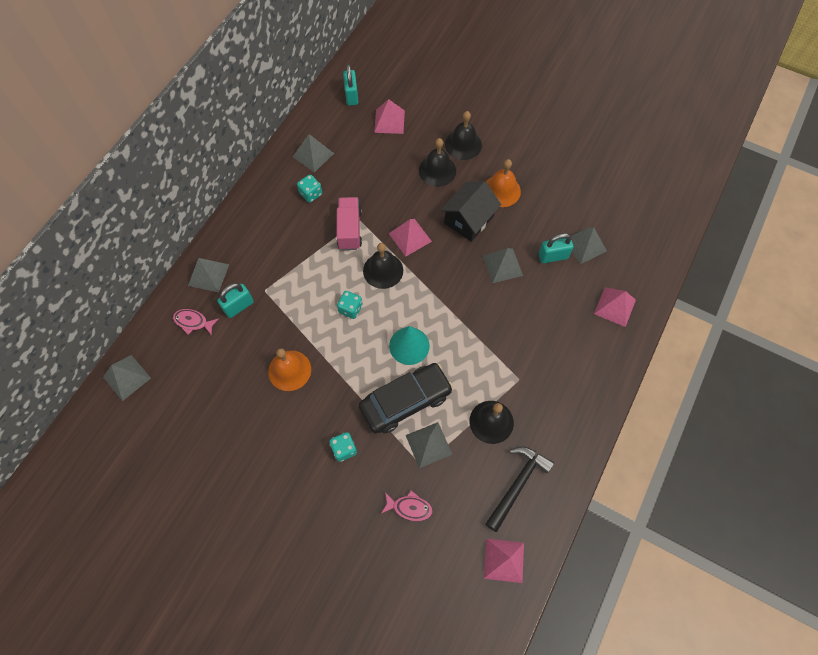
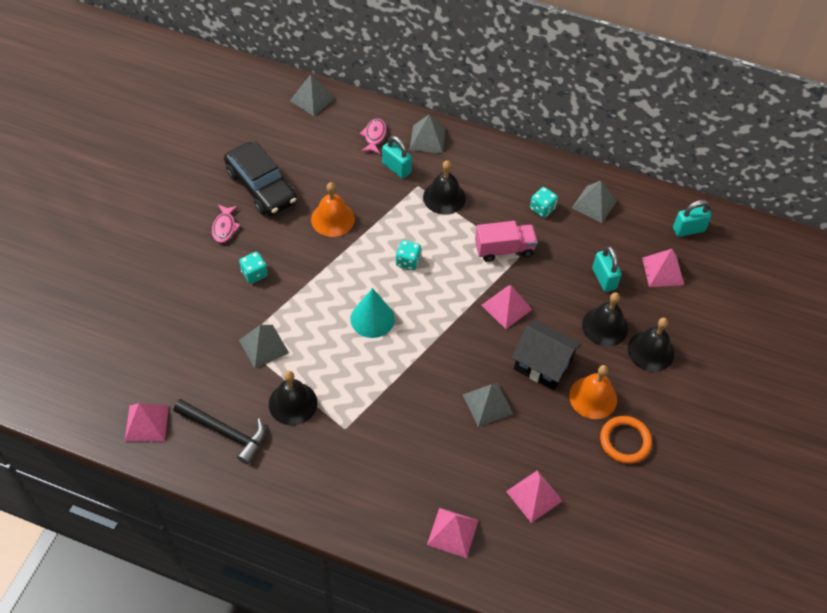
camera: 80 degrees right, 10 degrees down
black car [359,363,453,434] -> black car moved to [224,142,297,216]
black bell [363,243,403,289] -> black bell moved to [423,160,466,215]
pink fish [381,491,433,521] -> pink fish moved to [212,205,241,243]
turquoise padlock [539,233,573,263] -> turquoise padlock moved to [592,246,622,292]
grey pyramid [571,227,607,264] -> pink pyramid [506,470,562,523]
none -> orange ring [600,416,652,464]

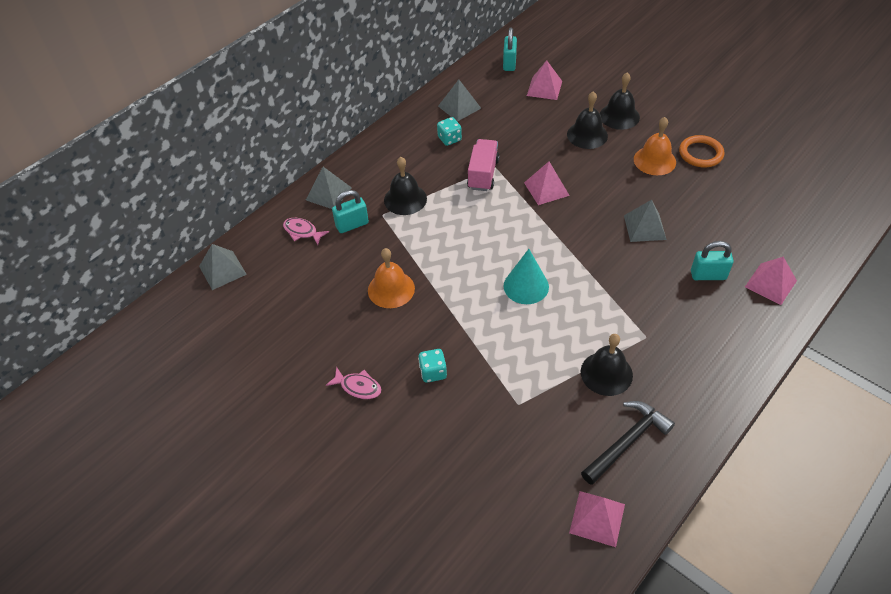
camera: 65 degrees left, 5 degrees down
black car [224,142,297,216] -> none
grey pyramid [239,325,289,369] -> none
turquoise dice [396,240,421,270] -> none
pink pyramid [506,470,562,523] -> none
black house [512,320,582,390] -> none
turquoise padlock [592,246,622,292] -> turquoise padlock moved to [691,241,734,280]

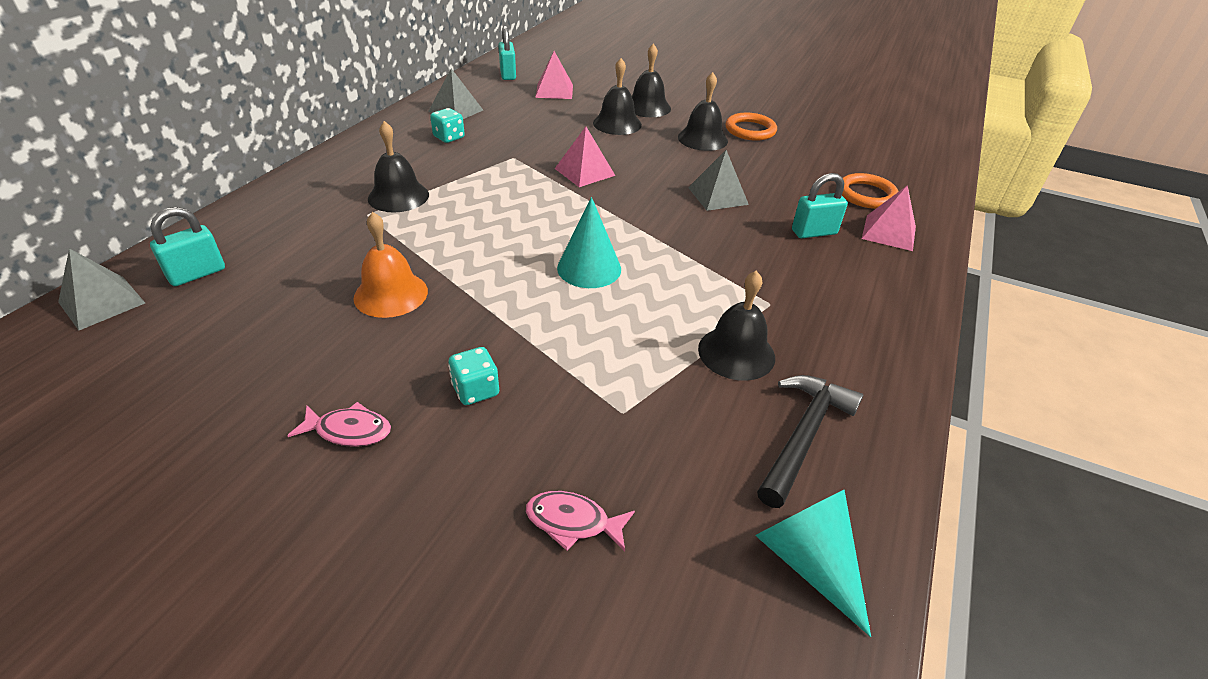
camera: 20 degrees left, 10 degrees down
pink fish [283,218,329,245] -> pink fish moved to [525,491,635,551]
grey pyramid [306,167,352,209] -> none
turquoise padlock [332,190,369,233] -> turquoise padlock moved to [150,207,225,286]
pink truck [467,139,500,191] -> none
pink pyramid [569,491,625,547] -> turquoise cone [755,490,871,637]
orange bell [634,117,676,175] -> black bell [678,72,728,151]
none -> orange ring [842,173,899,209]

